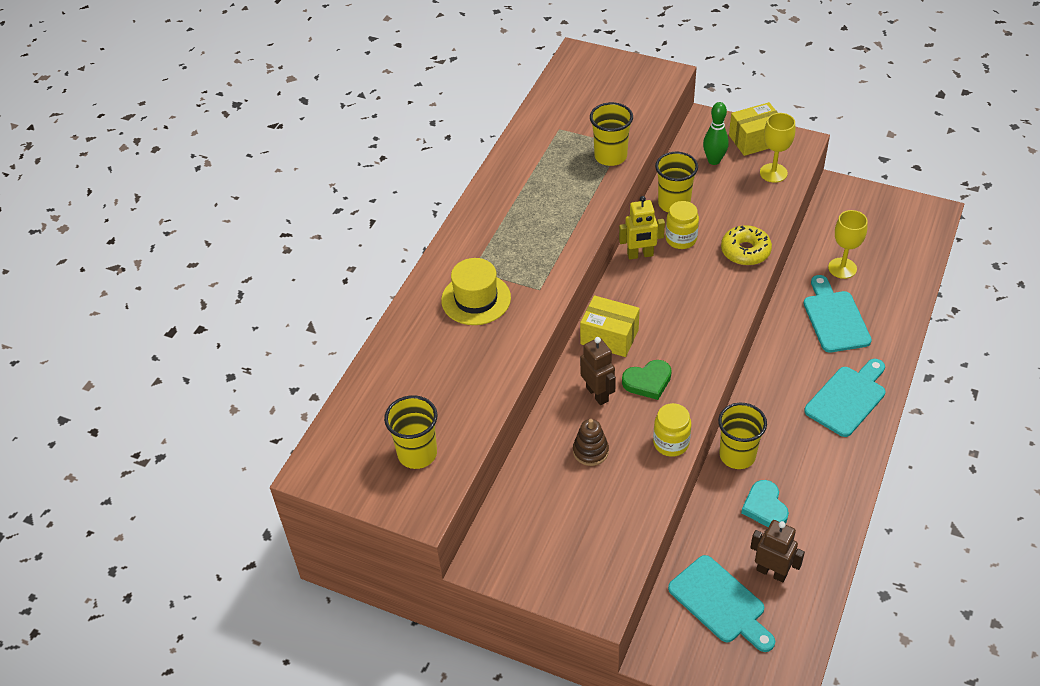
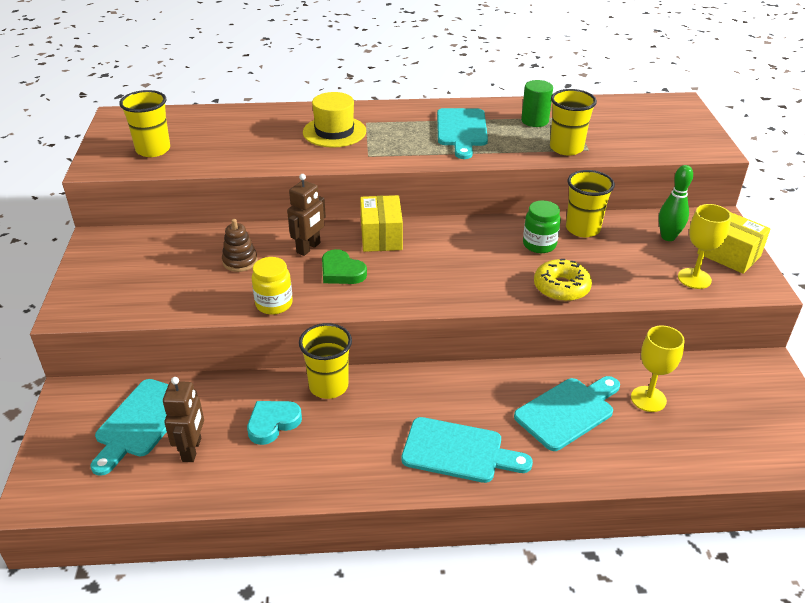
camera: 60 degrees right, 10 degrees down
yellow robot [619,196,665,260] -> none
yellow jar [666,201,699,249] -> green jar [523,200,561,253]
none -> turquoise cutting board [437,108,488,159]
none -> green cylinder [521,80,553,127]

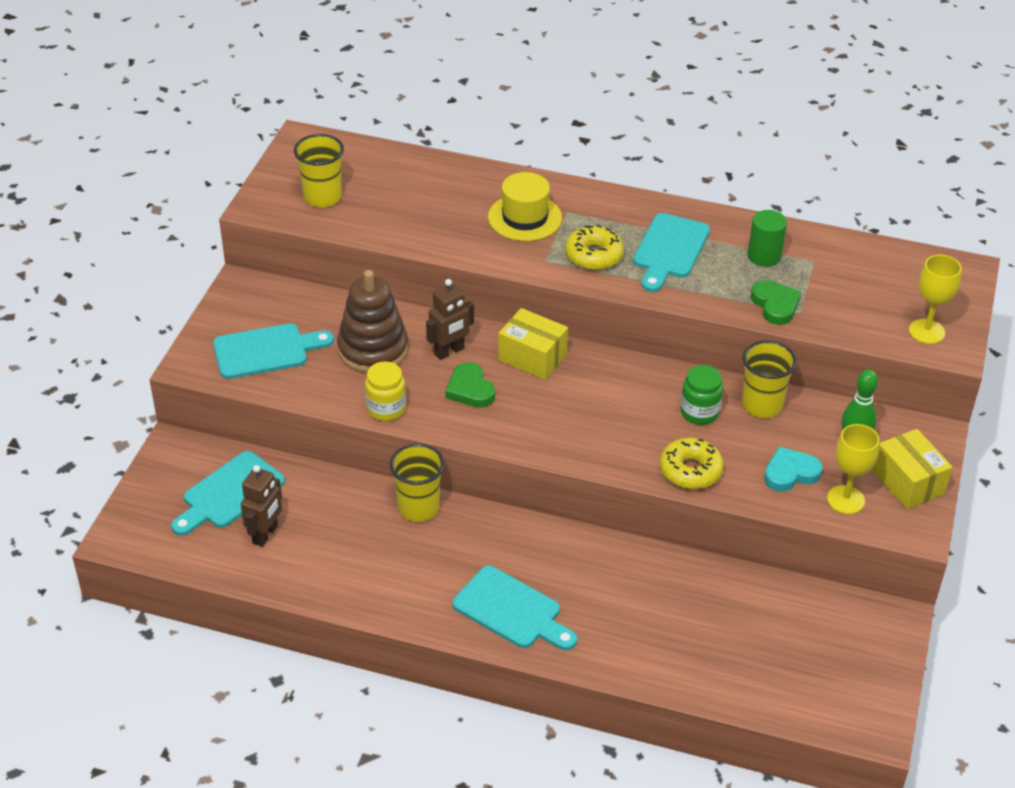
camera: 20 degrees right, 5 degrees up
brown stacking toy [222,219,258,272] -> brown stacking toy [337,270,408,373], size x1.87
turquoise heart [247,401,302,445] -> turquoise heart moved to [764,447,823,492]
yellow box [360,195,403,252] -> yellow box turned 75 degrees counterclockwise [498,308,568,380]
turquoise cutting board [514,376,620,451] -> turquoise cutting board moved to [213,324,334,379]
yellow cup [550,89,597,156] -> green heart [751,280,801,325]
yellow goblet [631,325,685,412] -> yellow goblet moved to [909,255,962,344]
none -> yellow donut [565,225,624,270]

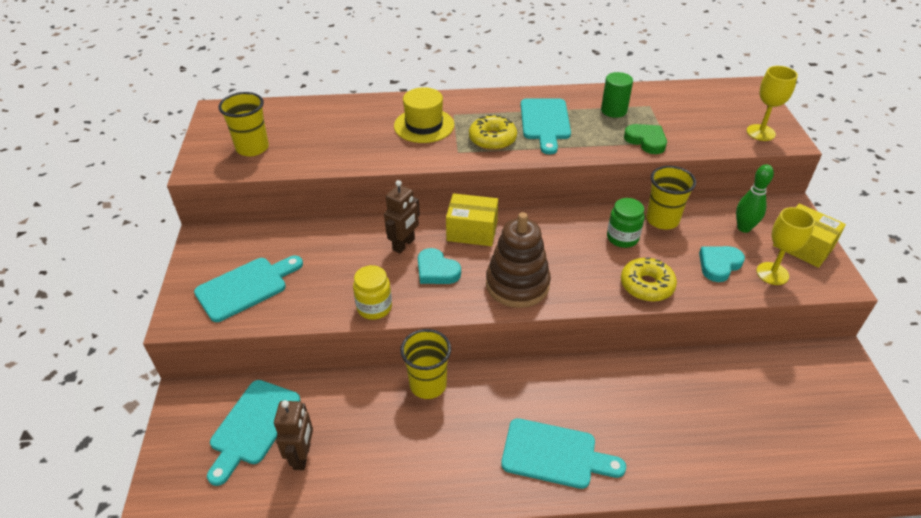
camera: 20 degrees left, 0 degrees up
brown stacking toy [337,270,408,373] -> brown stacking toy moved to [486,212,551,308]
green heart [445,362,495,408] -> turquoise heart [418,248,461,284]

